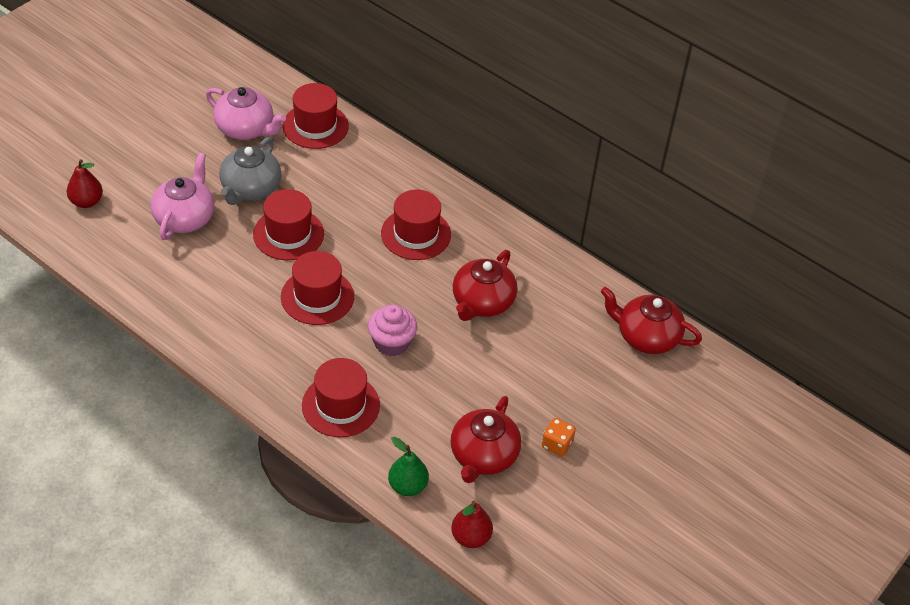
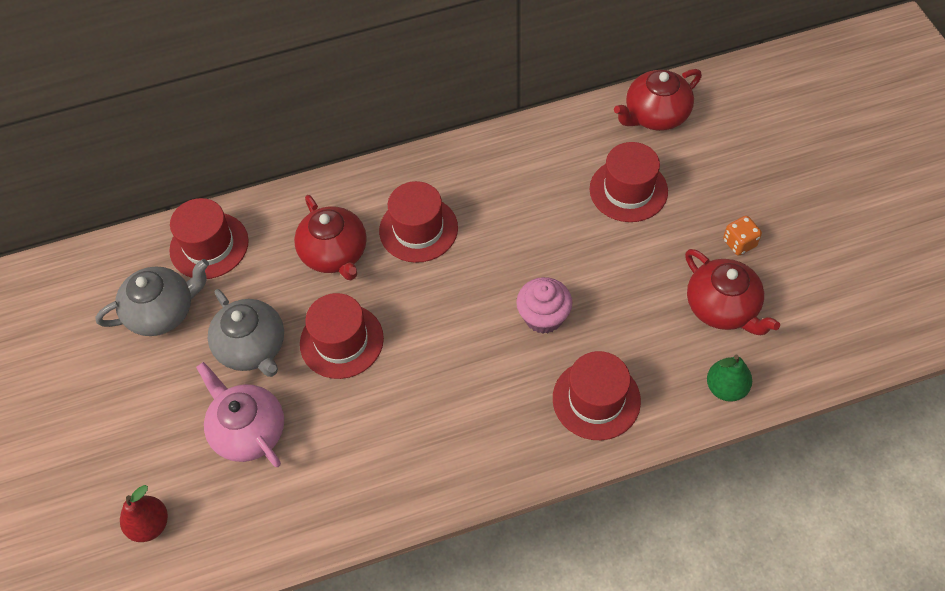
camera: 50 degrees left, 10 degrees up
pink teapot [206,87,286,140] -> grey teapot [95,259,209,336]
red hat [281,251,354,325] -> red hat moved to [590,142,668,222]
red pear [451,501,493,548] -> none
red teapot [453,250,518,321] -> red teapot moved to [294,195,367,280]

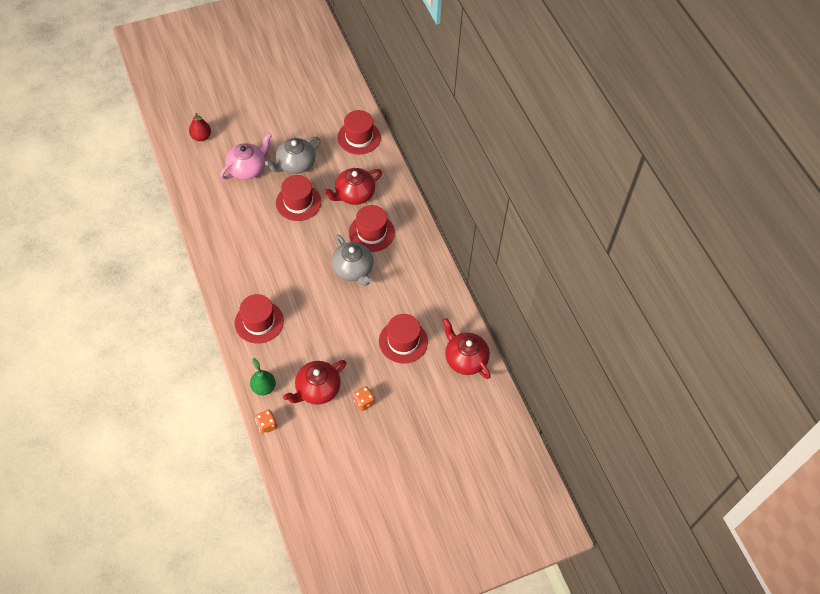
camera: 80 degrees right, 0 degrees up
grey teapot [95,259,209,336] -> grey teapot moved to [331,235,373,286]
pink cupcake [516,277,572,334] -> none
none -> orange dice [255,410,277,434]

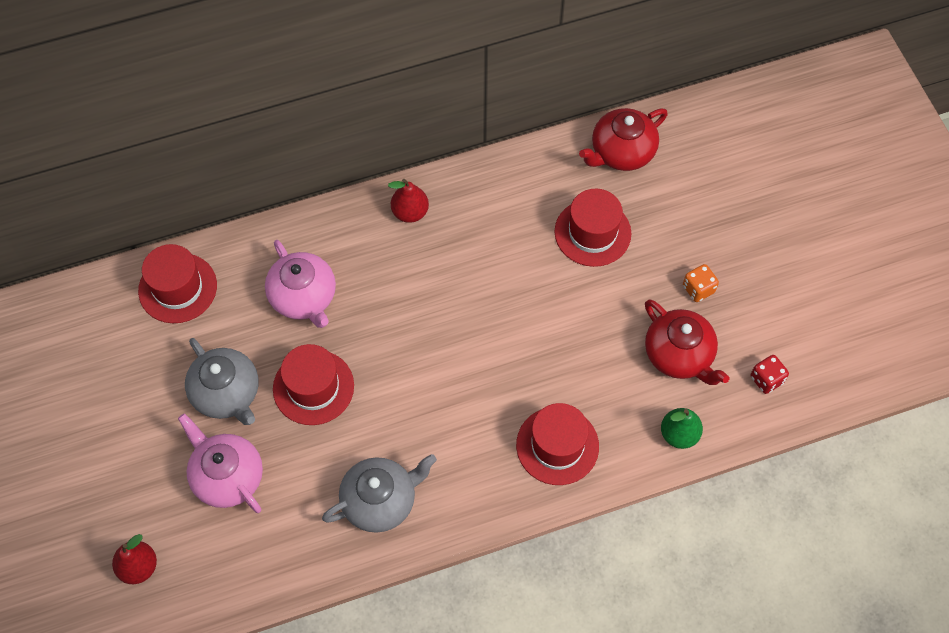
camera: 85 degrees left, 5 degrees up
orange dice [255,410,277,434] -> none
red teapot [323,168,382,205] -> pink teapot [265,240,336,328]
grey teapot [331,235,373,286] -> grey teapot moved to [322,454,437,533]
red hat [349,205,395,252] -> none
none -> red pear [388,179,429,223]
none -> red dice [751,355,789,394]

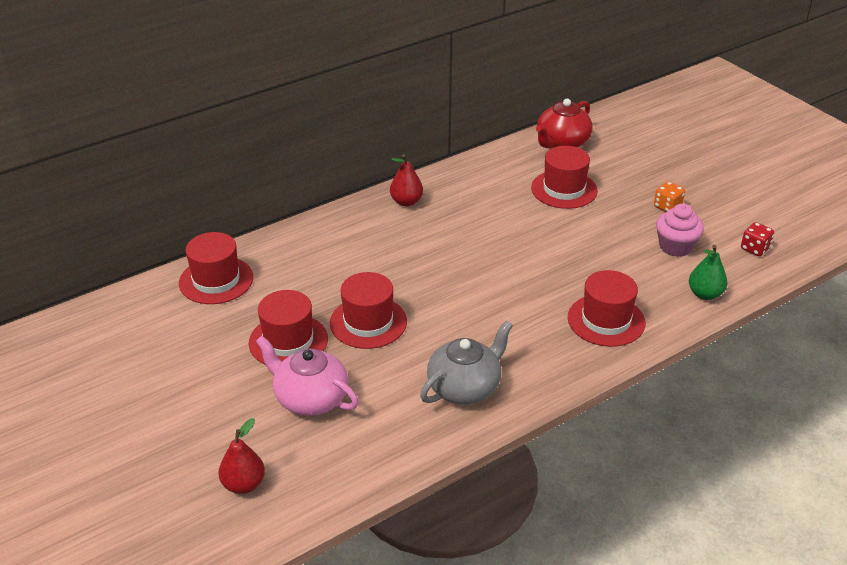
camera: 15 degrees left, 25 degrees down
grey teapot [185,338,259,425] -> red hat [249,290,328,364]
pink teapot [265,240,336,328] -> none
red teapot [645,299,729,385] -> pink cupcake [656,204,704,257]

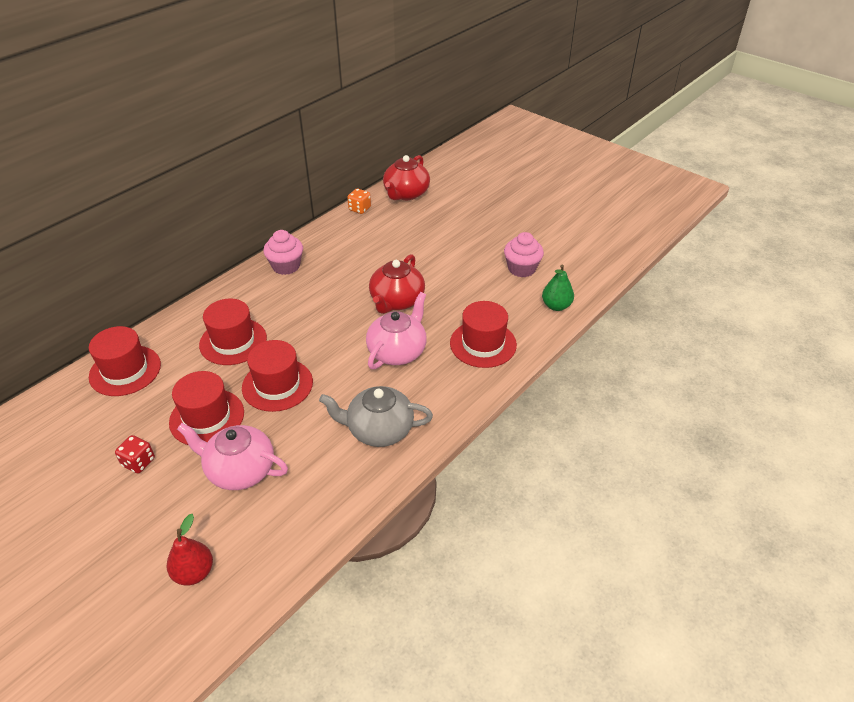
camera: 15 degrees left, 5 degrees up
red pear [390,154,423,206] -> pink cupcake [263,230,303,275]
grey teapot [420,321,513,404] -> grey teapot turned 120 degrees counterclockwise [319,386,433,447]
red hat [531,146,598,209] -> red hat moved to [199,299,267,365]
orange dice [654,181,685,212] -> orange dice moved to [347,188,371,214]
red dice [741,222,774,256] -> red dice moved to [115,435,155,473]
none -> pink teapot [366,292,427,369]
none -> red teapot [369,254,425,314]

